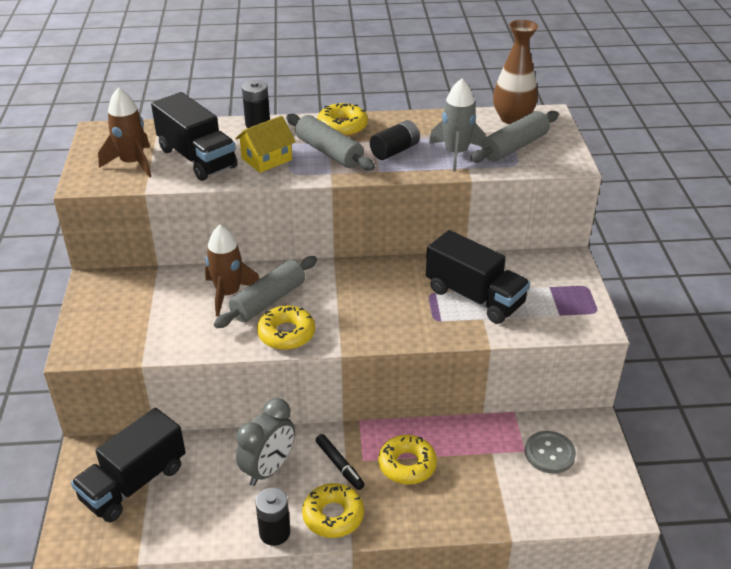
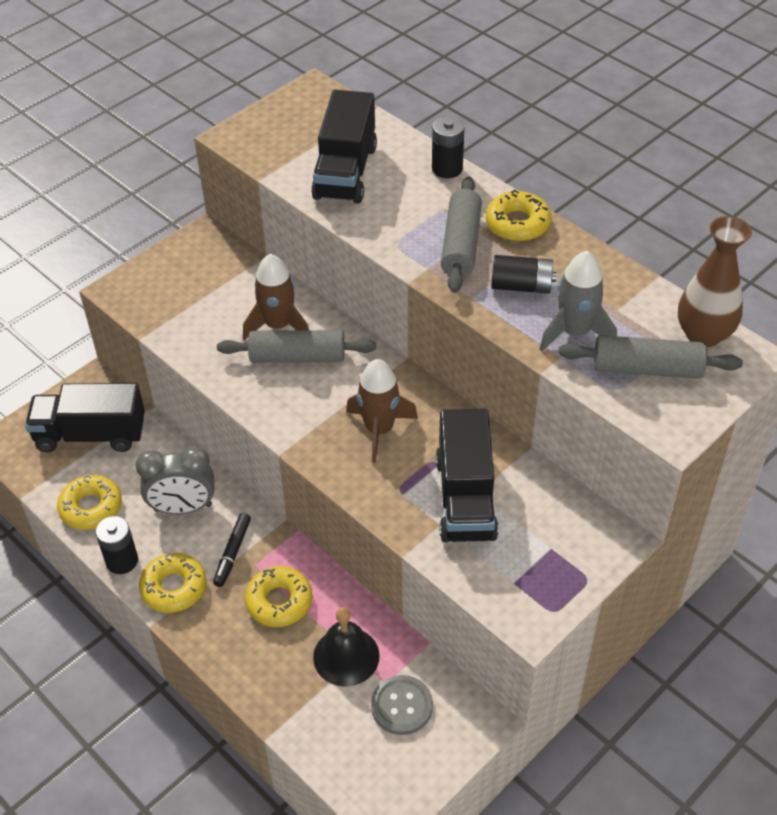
camera: 50 degrees right, 10 degrees up
brown rocket [98,87,152,178] -> brown rocket moved to [346,359,418,463]
yellow house [235,116,296,173] -> none
yellow donut [257,305,315,350] -> yellow donut moved to [57,474,122,530]
none -> black bell [313,607,380,686]

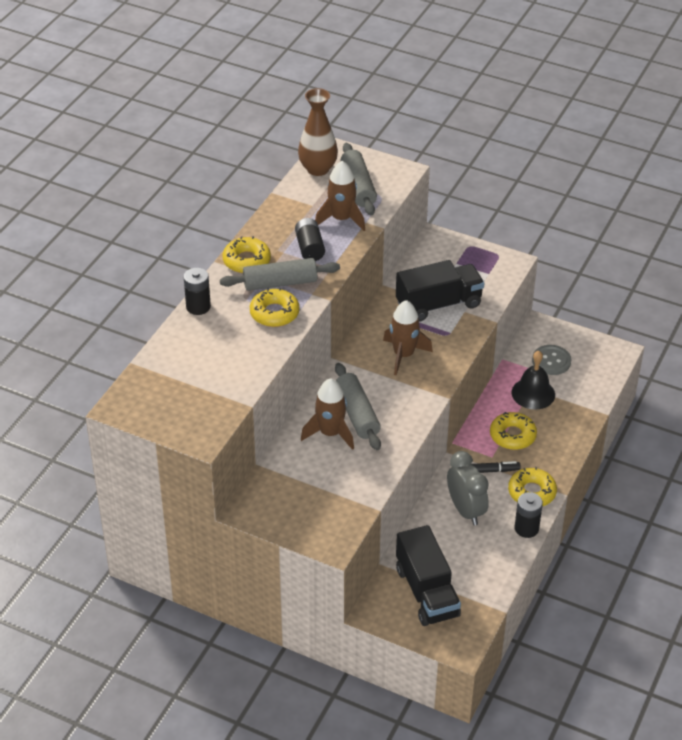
camera: 110 degrees left, 5 degrees down
yellow donut [57,474,122,530] -> yellow donut moved to [250,288,299,327]
black truck [311,90,377,204] -> none
grey rocket [539,251,617,352] -> brown rocket [315,161,365,231]

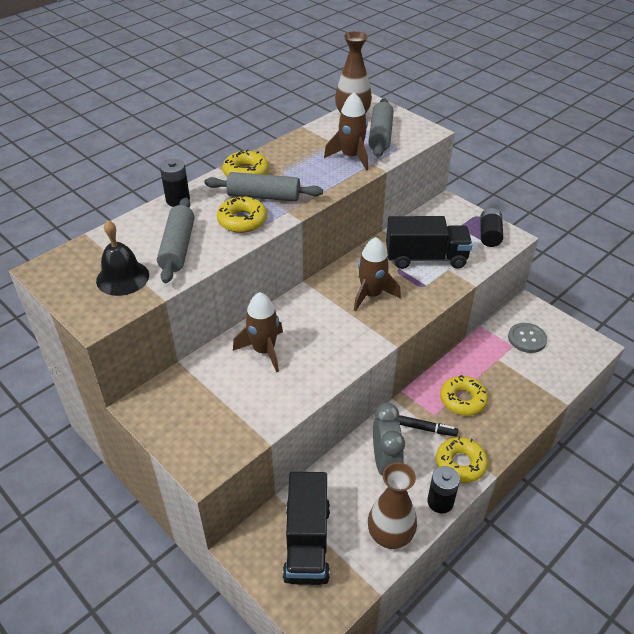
camera: 20 degrees right, 0 degrees up
black battery [295,218,325,261] -> black battery moved to [480,208,503,247]
grey rolling pin [335,363,381,450] -> grey rolling pin moved to [157,197,195,283]
black bell [511,351,555,410] -> black bell moved to [96,220,149,296]
none -> brown vase [368,462,417,549]

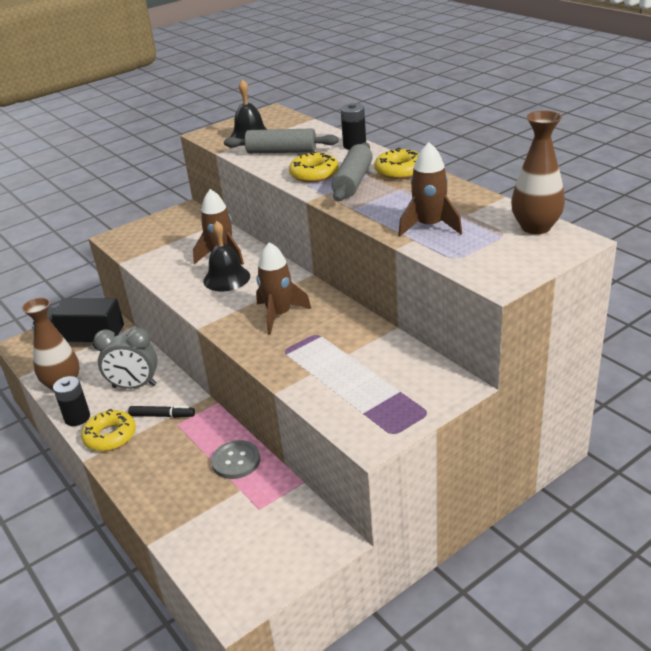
camera: 100 degrees right, 10 degrees down
grey rolling pin [368,98,394,157] -> none
black truck [386,216,472,269] -> none
black marker [397,415,458,436] -> black marker turned 105 degrees counterclockwise [128,406,195,418]
yellow donut [440,375,488,416] -> none
black battery [480,208,503,247] -> none
grey button [508,323,547,353] -> grey button moved to [211,440,260,479]
none -> black bell [203,221,250,291]

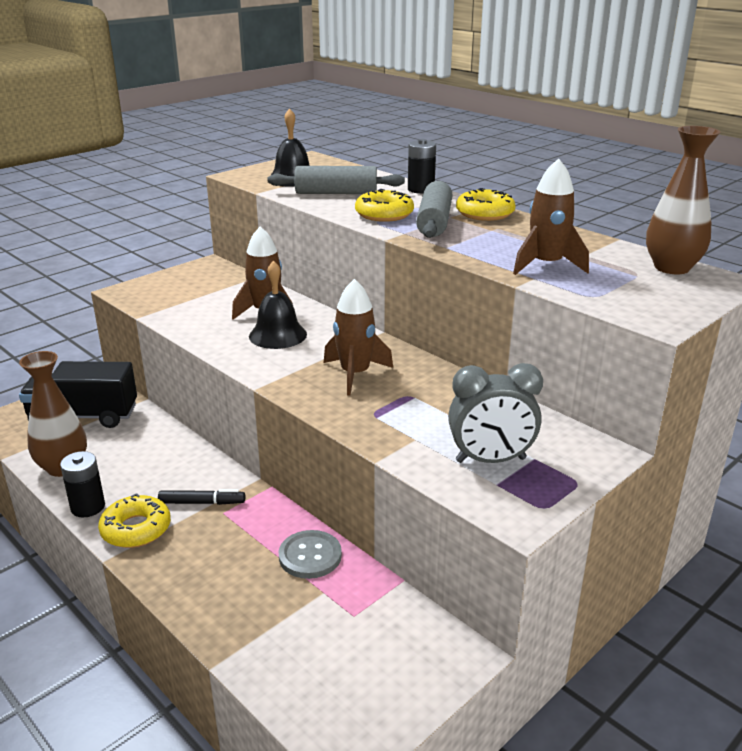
camera: 10 degrees left, 5 degrees down
grey clock [93,328,158,389] -> grey clock moved to [448,363,543,463]

